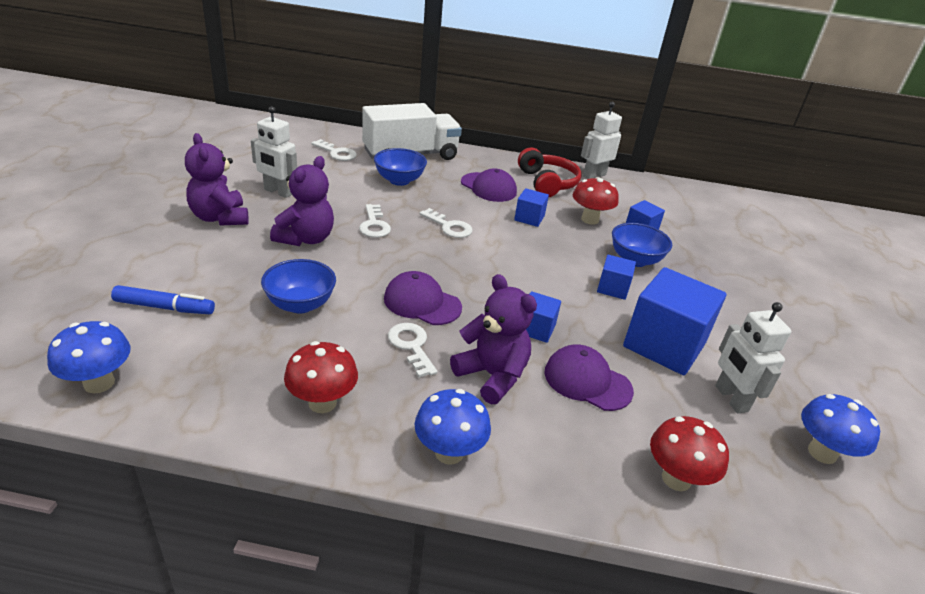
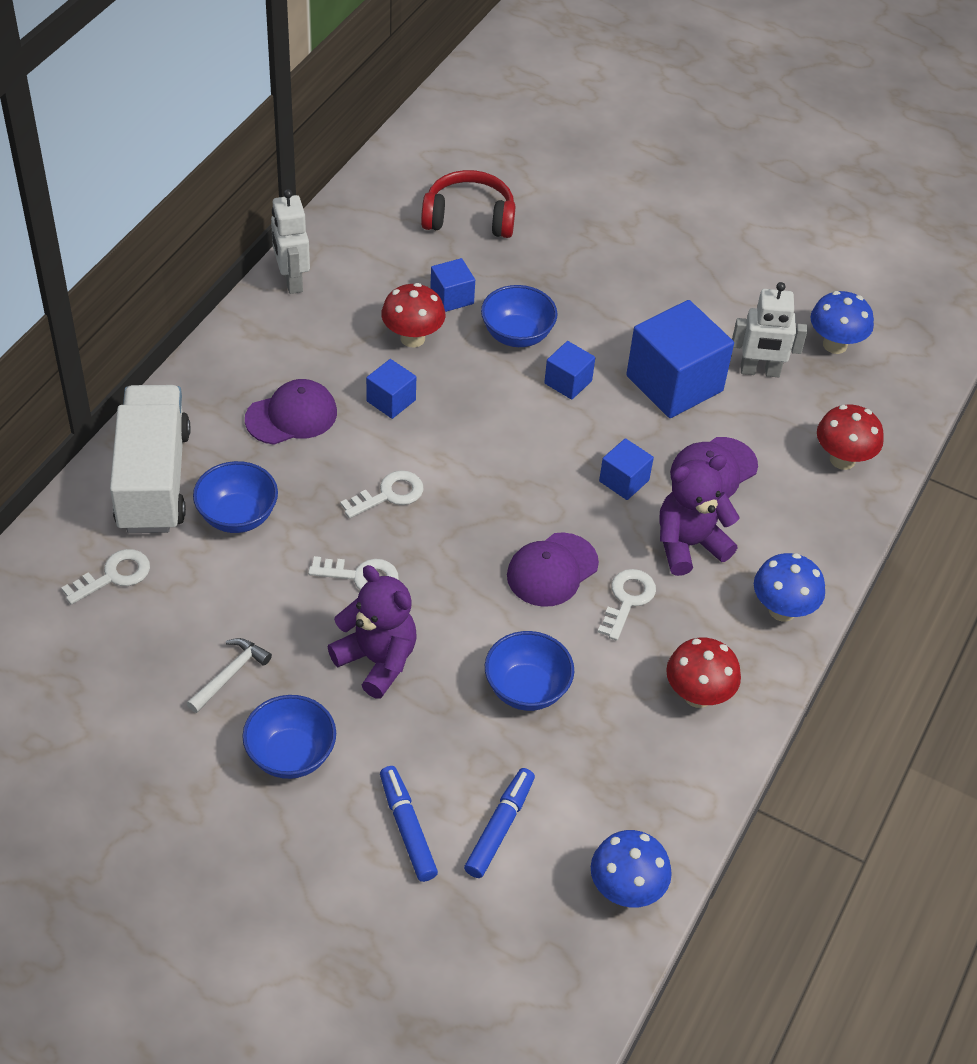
camera: 70 degrees left, 15 degrees up
purple teddy bear [185,133,249,226] -> blue bowl [242,695,336,779]
white robot [251,106,297,198] -> white hammer [187,638,272,713]
white key [388,323,438,377] -> white key turned 120 degrees clockwise [598,569,656,641]
red headphones [518,147,581,198] -> red headphones moved to [421,170,516,238]
none -> blue marker [380,766,438,882]

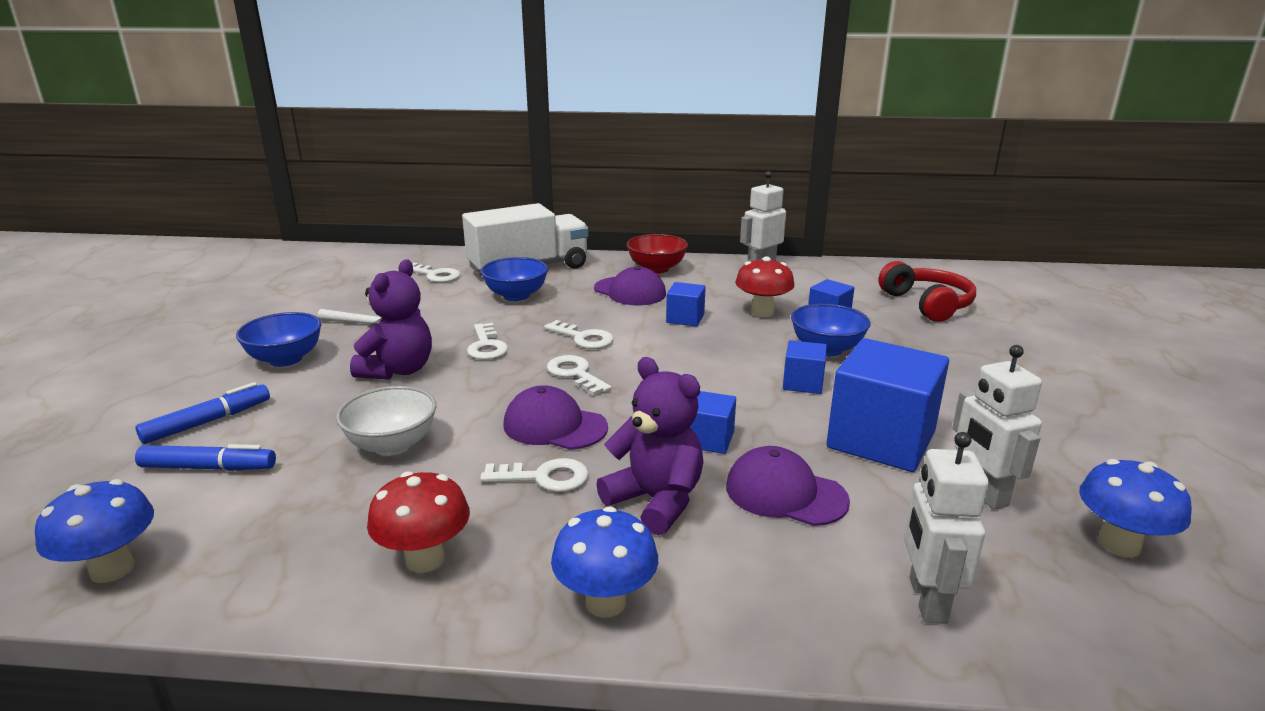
camera: 70 degrees right, 25 degrees down
blue bowl [485,631,574,711] -> white bowl [336,386,437,456]
red mushroom [817,404,884,470] -> white robot [904,432,989,624]
none -> white key [547,355,611,396]
none -> red bowl [626,234,688,274]

